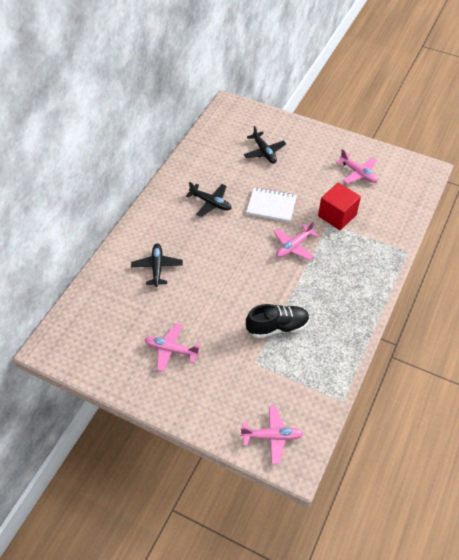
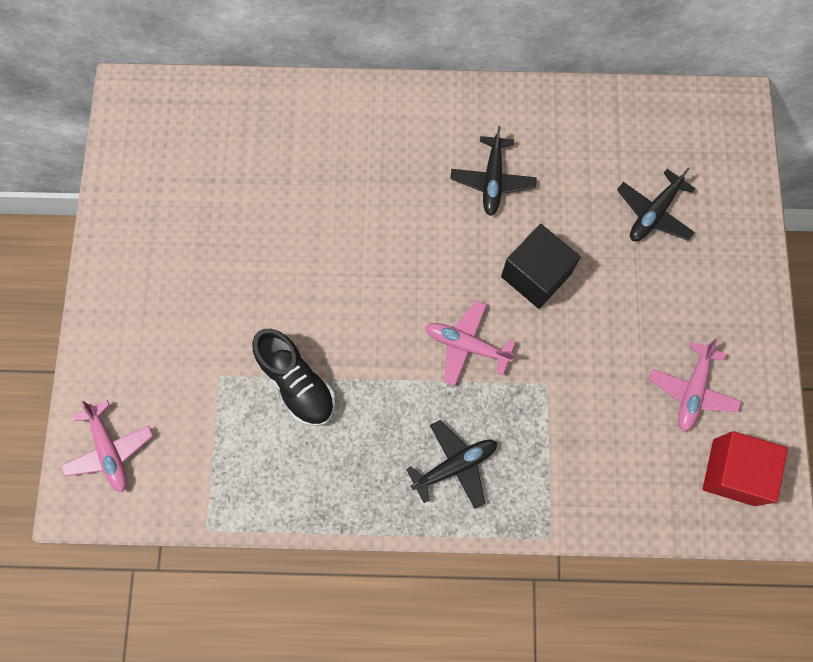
camera: 65 degrees right, 20 degrees up
black plane [131,243,183,287] -> black plane moved to [406,420,497,509]
pink plane [145,323,200,372] -> none
white notebook [246,187,297,222] -> black cube [501,224,581,309]
red cube [318,182,361,230] -> red cube moved to [703,431,788,506]

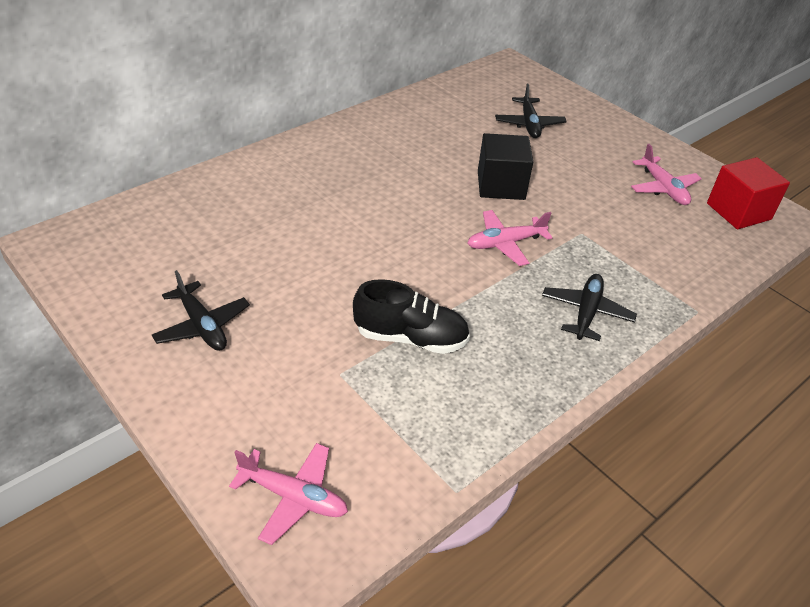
camera: 45 degrees left, 30 degrees down
black plane [450,126,537,216] -> black plane moved to [152,270,250,351]

